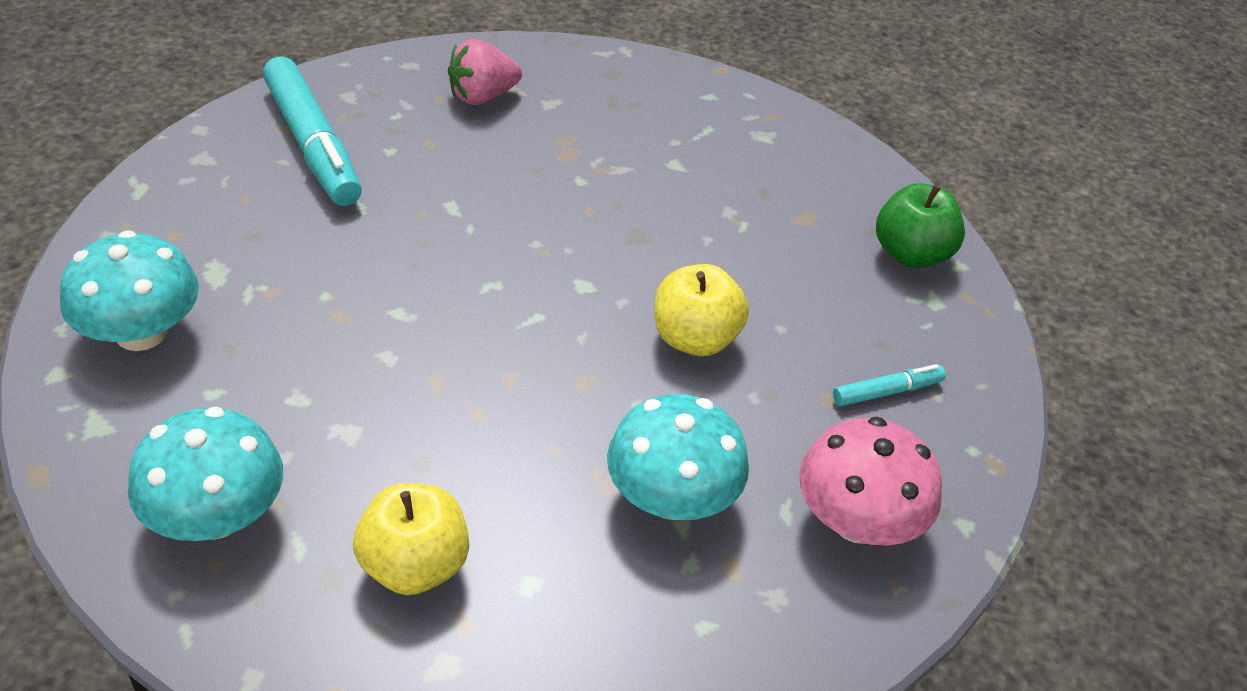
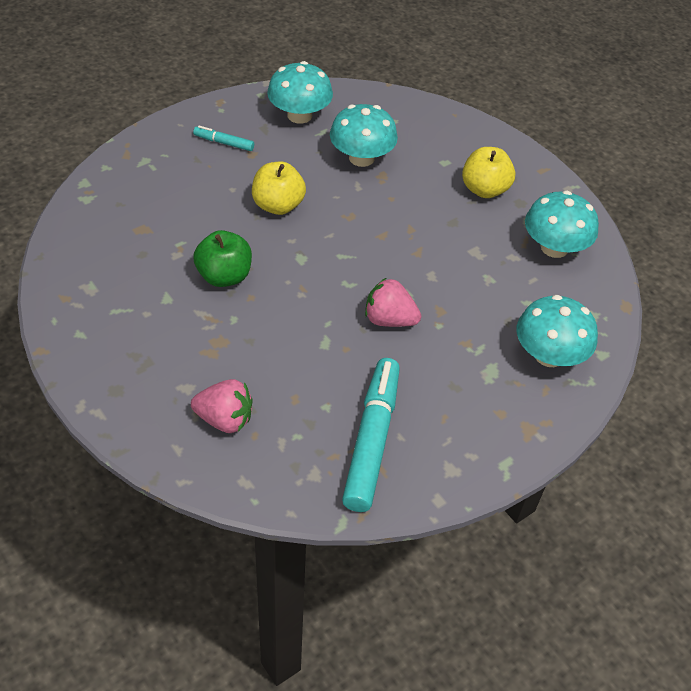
camera: 140 degrees left, 5 degrees up
pink mushroom [799,417,942,546] -> turquoise mushroom [267,61,333,124]
green apple [876,183,965,268] -> green apple moved to [193,230,252,287]
none -> pink strawberry [365,278,421,327]

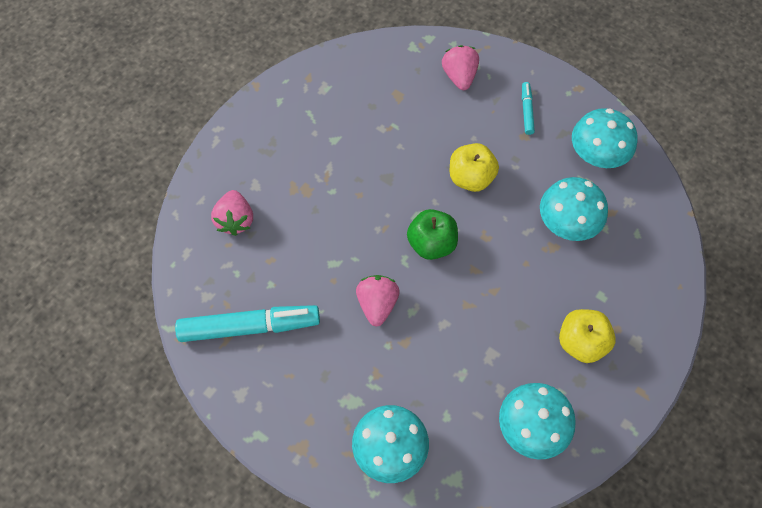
camera: 75 degrees right, 15 degrees up
green apple [193,230,252,287] -> green apple moved to [407,209,458,260]
none -> pink strawberry [442,45,479,90]

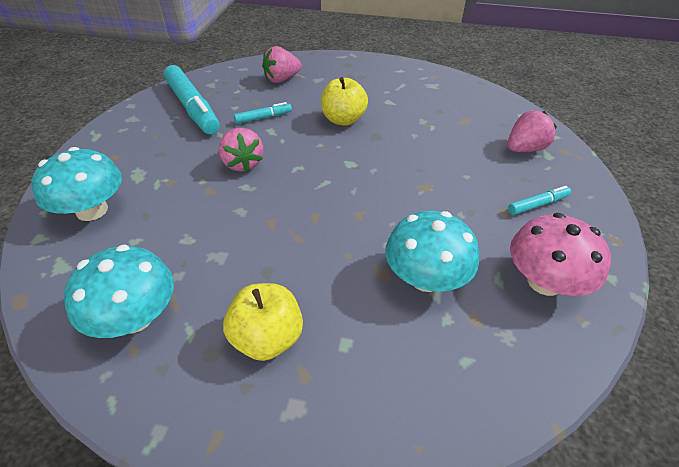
camera: 65 degrees right, 20 degrees down
pink strawberry [356,275,400,327] -> pink strawberry turned 90 degrees clockwise [219,128,263,172]
green apple [407,209,458,260] -> none
yellow apple [450,143,499,192] -> yellow apple moved to [321,77,368,126]
turquoise mushroom [572,108,637,168] -> pink mushroom [510,213,611,296]
none -> turquoise marker [234,102,292,124]

